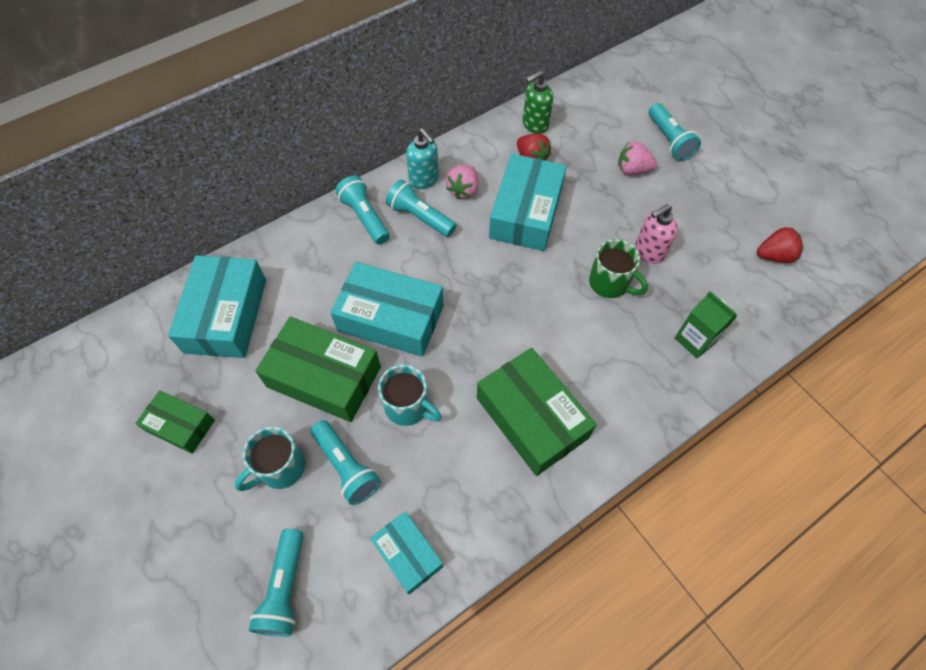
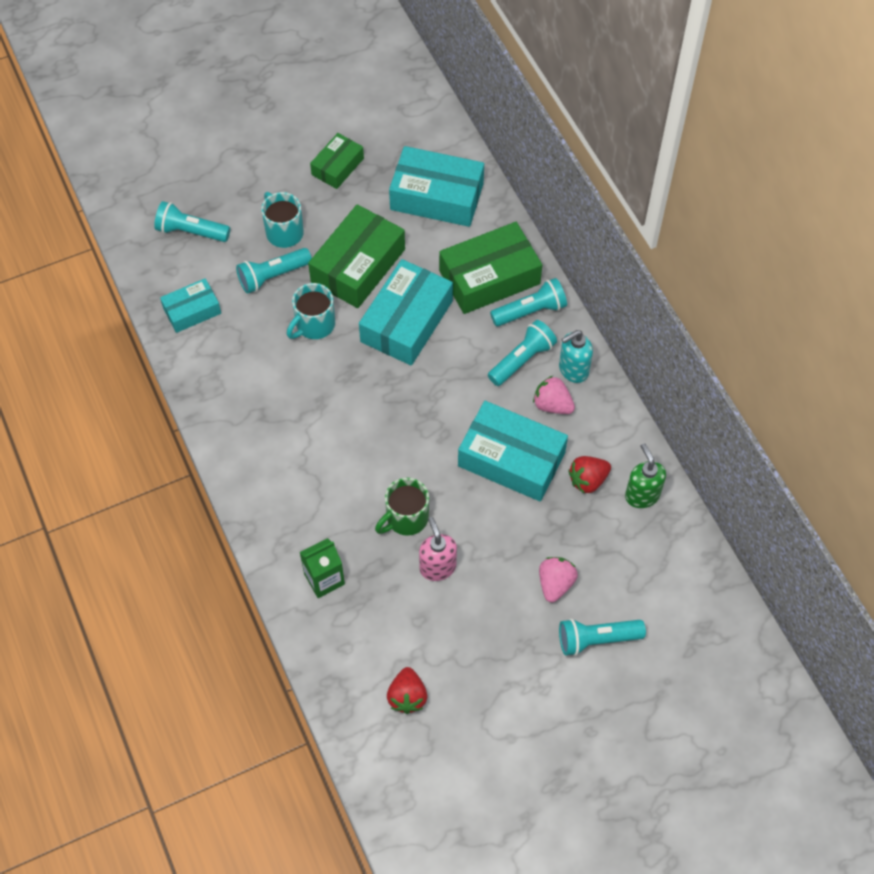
camera: 100 degrees right, 0 degrees up
green box [477,348,597,476] -> green box moved to [439,222,542,314]

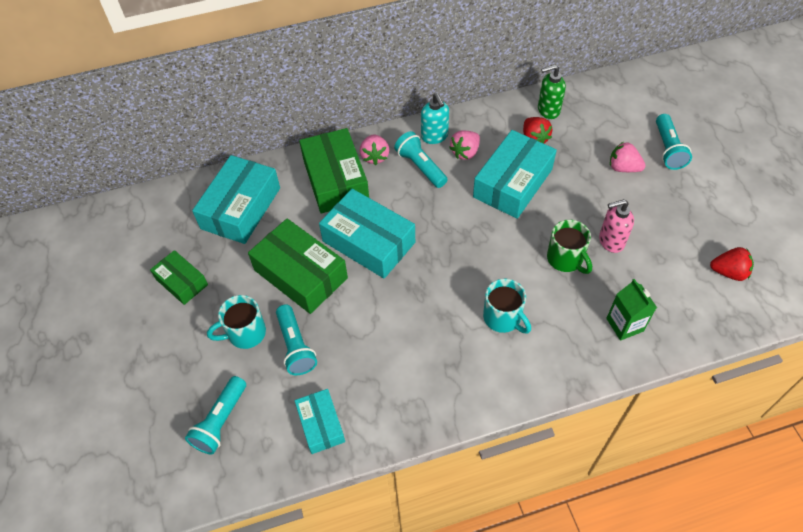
camera: 80 degrees left, 5 degrees down
turquoise mug [287,283,335,339] -> turquoise mug moved to [483,278,531,334]
turquoise flashlight [490,278,567,327] -> pink strawberry [360,134,389,165]

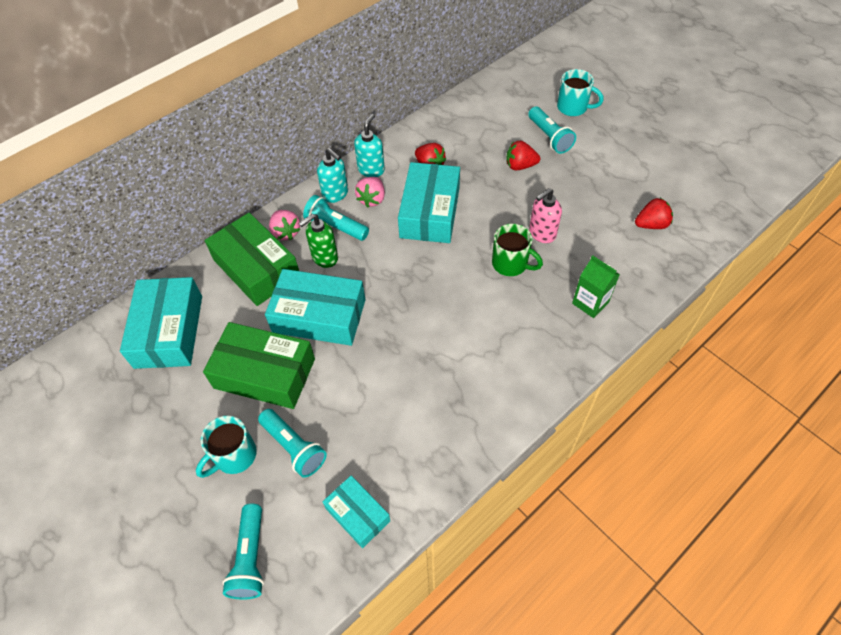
camera: 25 degrees left, 0 degrees up
green box [150,250,208,305] -> none
turquoise mug [483,278,531,334] -> turquoise mug moved to [557,69,604,116]
green soap dispenser [538,65,566,119] -> green soap dispenser moved to [299,214,338,268]
pink strawberry [610,142,646,172] -> red strawberry [506,141,540,170]
none -> turquoise soap dispenser [354,114,385,177]

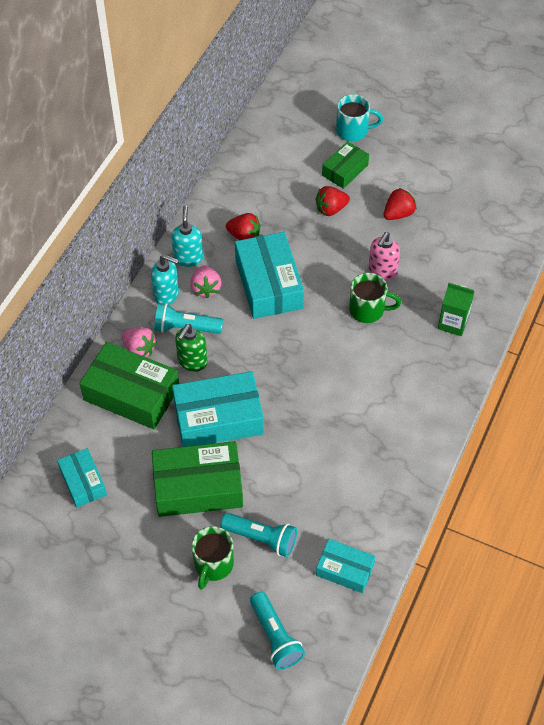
camera: 25 degrees left, 0 degrees up
turquoise box [120,277,202,369] -> turquoise box [57,448,107,508], size x0.57
turquoise mug [196,416,257,478] -> green mug [192,526,234,590]
turquoise flashlight [528,107,576,154] -> green box [322,141,369,189]
red strawberry [635,198,673,229] -> red strawberry moved to [384,188,416,220]

